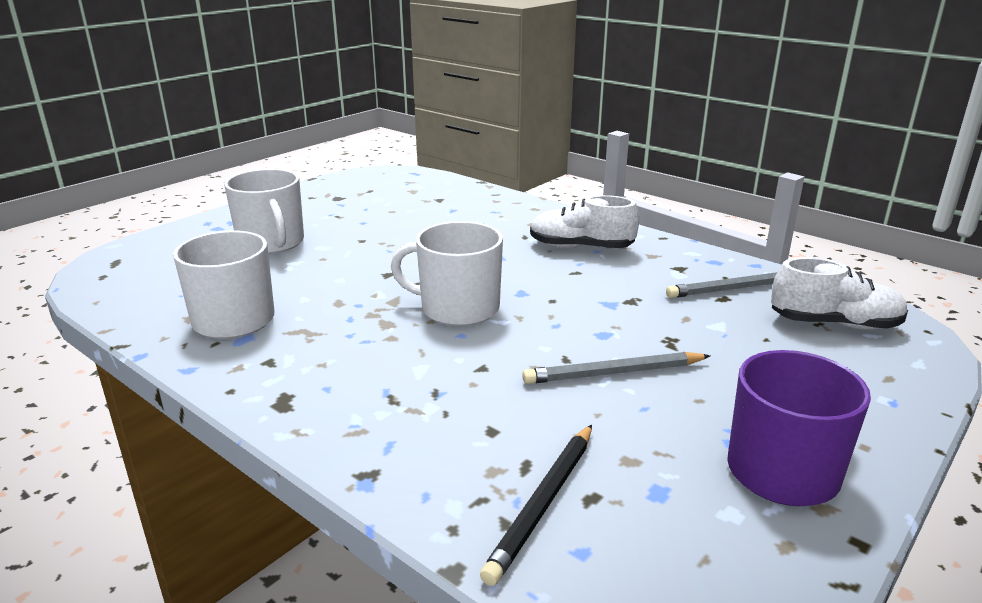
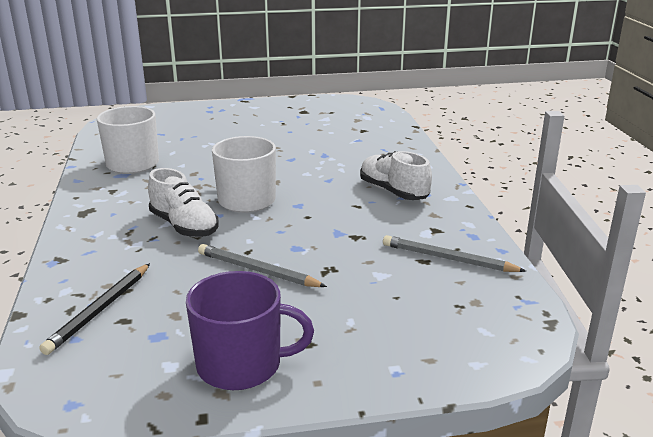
camera: 40 degrees right, 0 degrees up
white mug [224,169,304,254] -> none
black pencil [480,424,592,586] -> black pencil turned 45 degrees counterclockwise [40,263,150,355]
white shoe [771,257,908,330] -> white shoe moved to [148,168,219,237]

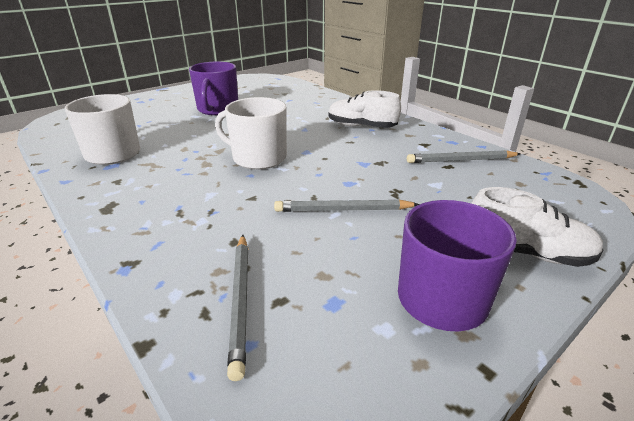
camera: 30 degrees left, 5 degrees up
black pencil [40,263,150,355] -> grey pencil [227,235,248,381]
white shoe [148,168,219,237] -> white shoe moved to [471,187,603,267]
none -> purple mug [189,62,238,115]

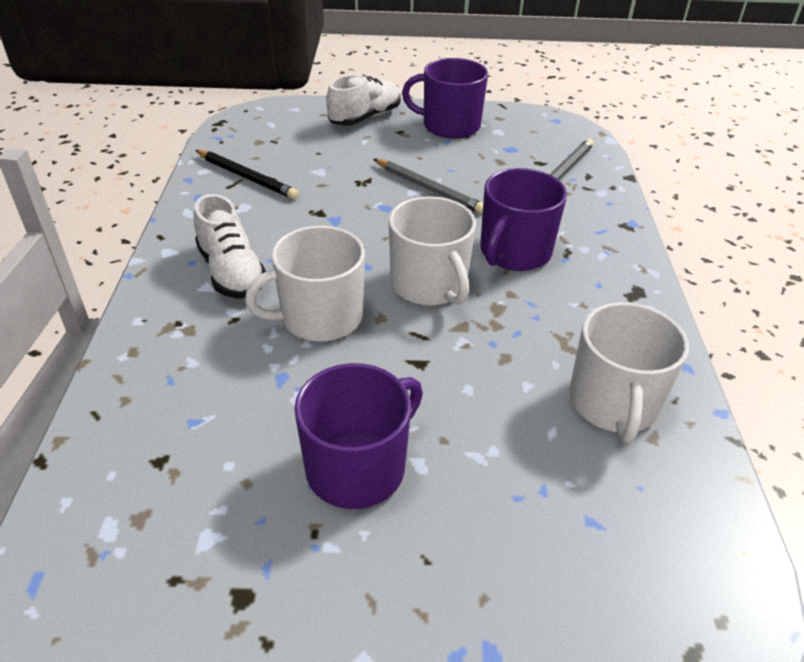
camera: 140 degrees left, 10 degrees up
grey pencil [407,150,521,163] -> black pencil [195,150,299,199]
white shoe [471,187,603,267] -> white shoe turned 75 degrees clockwise [326,74,400,126]
none -> white mug [245,226,365,341]
none -> purple mug [480,168,567,271]

